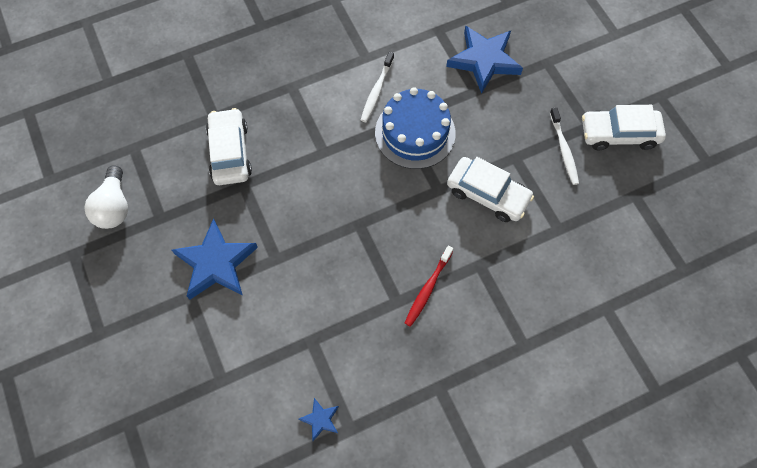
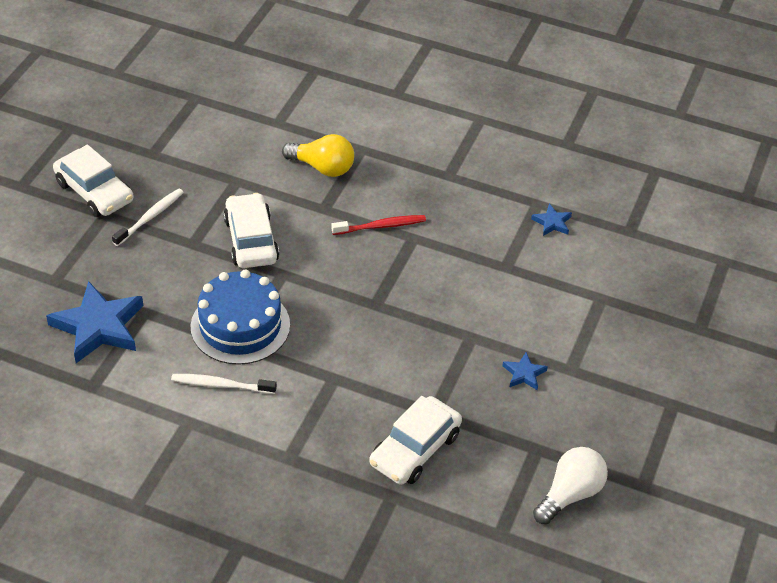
camera: 135 degrees left, 20 degrees down
blue star [172,218,258,300] -> blue star [502,352,548,390], size x0.46
white toothbrush [361,52,394,122] -> white toothbrush turned 150 degrees counterclockwise [171,374,277,394]
none -> yellow light bulb [282,134,354,177]

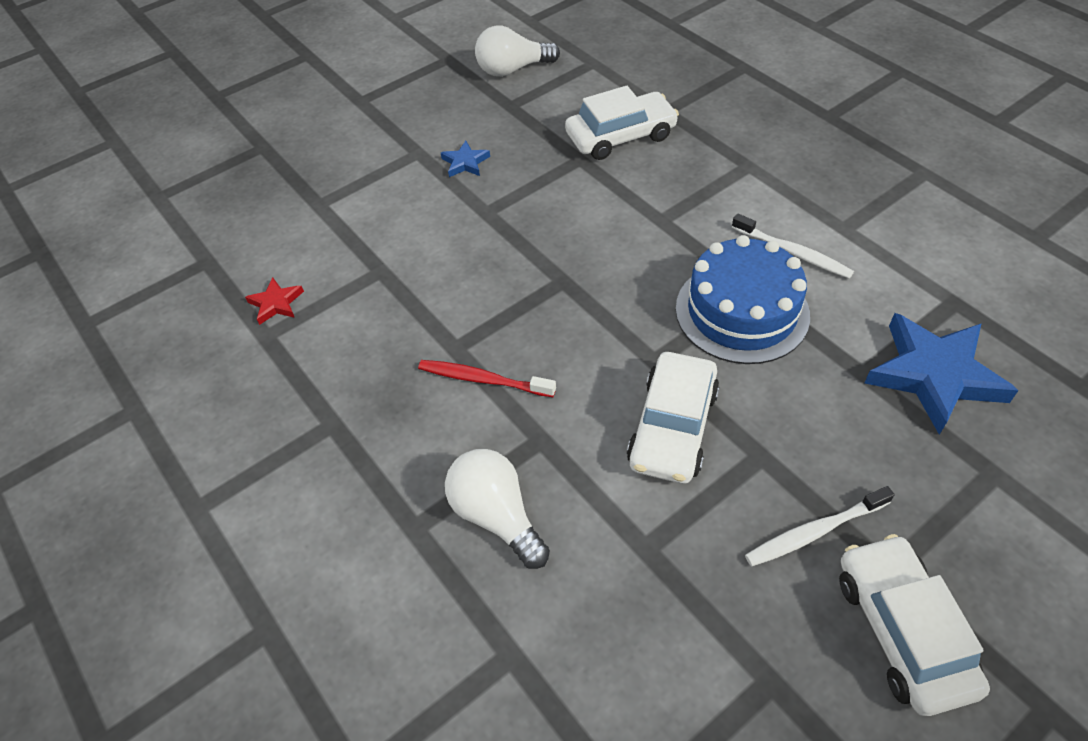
camera: 145 degrees left, 5 degrees up
yellow light bulb [282,134,354,177] -> white light bulb [445,449,550,569]
blue star [531,204,572,236] -> red star [245,277,304,325]

